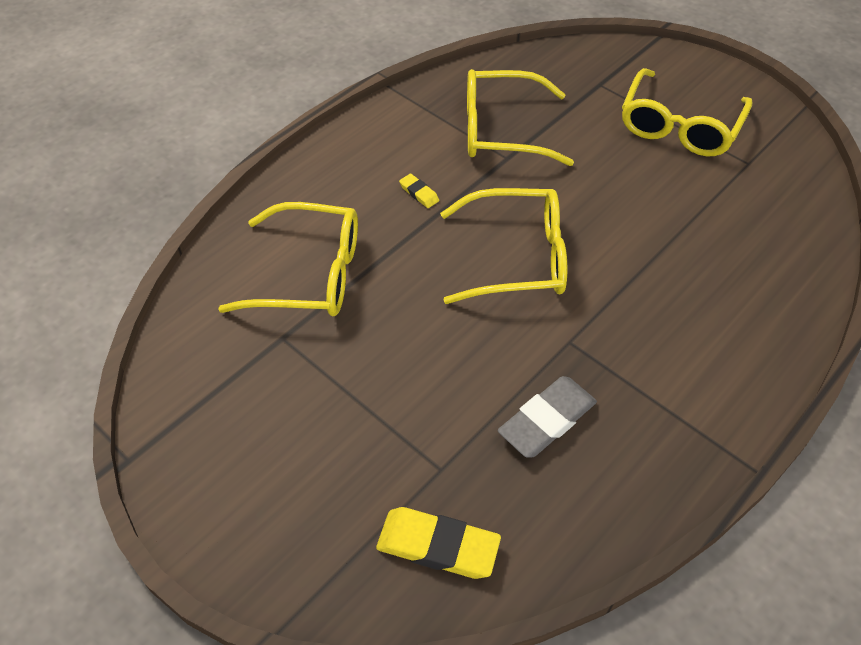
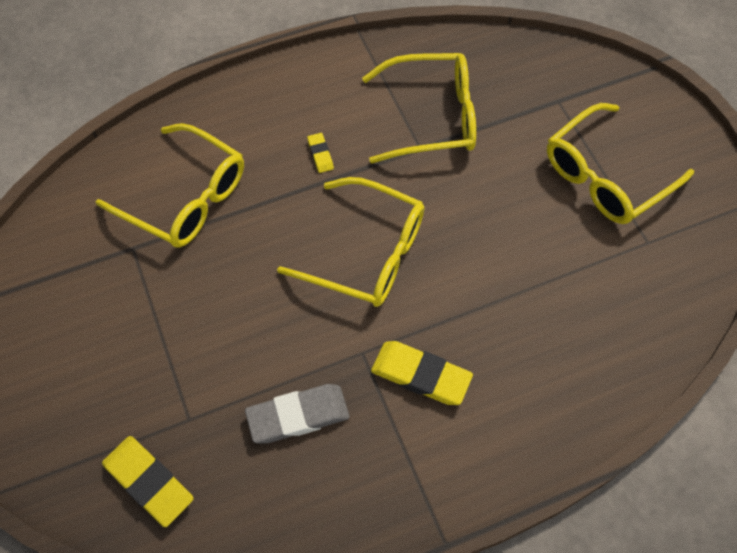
camera: 25 degrees right, 10 degrees up
yellow glasses [467,69,574,166] -> yellow glasses turned 150 degrees clockwise [362,53,476,163]
none -> yellow eraser [371,341,473,405]

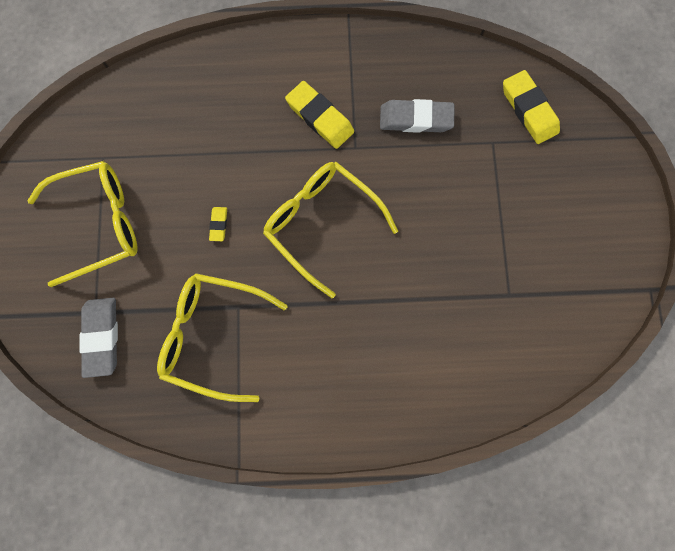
camera: 160 degrees left, 15 degrees up
yellow glasses [95,123,244,248] -> none
yellow eraser [307,133,334,173] -> yellow eraser moved to [209,207,227,241]
none -> grey eraser [80,298,118,378]

